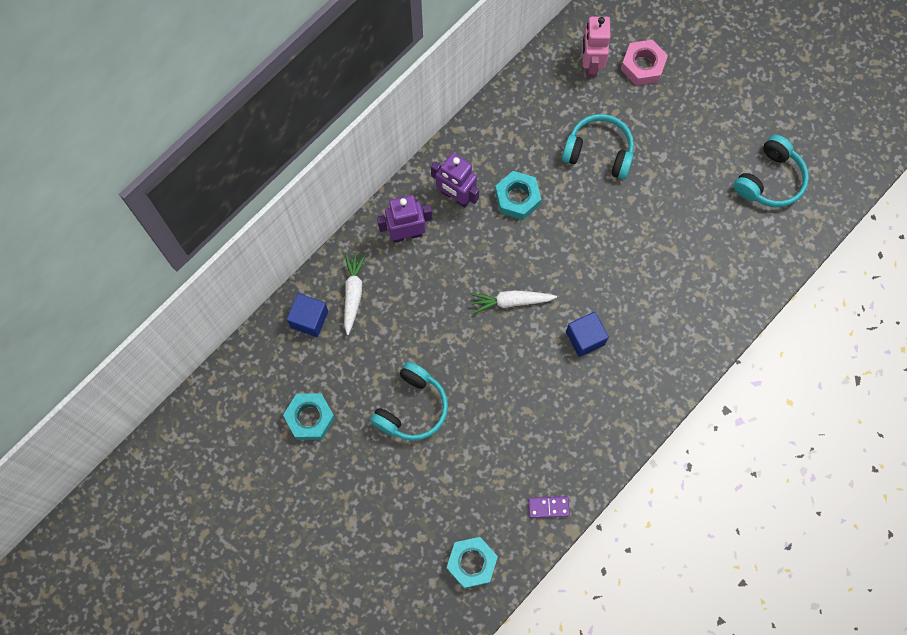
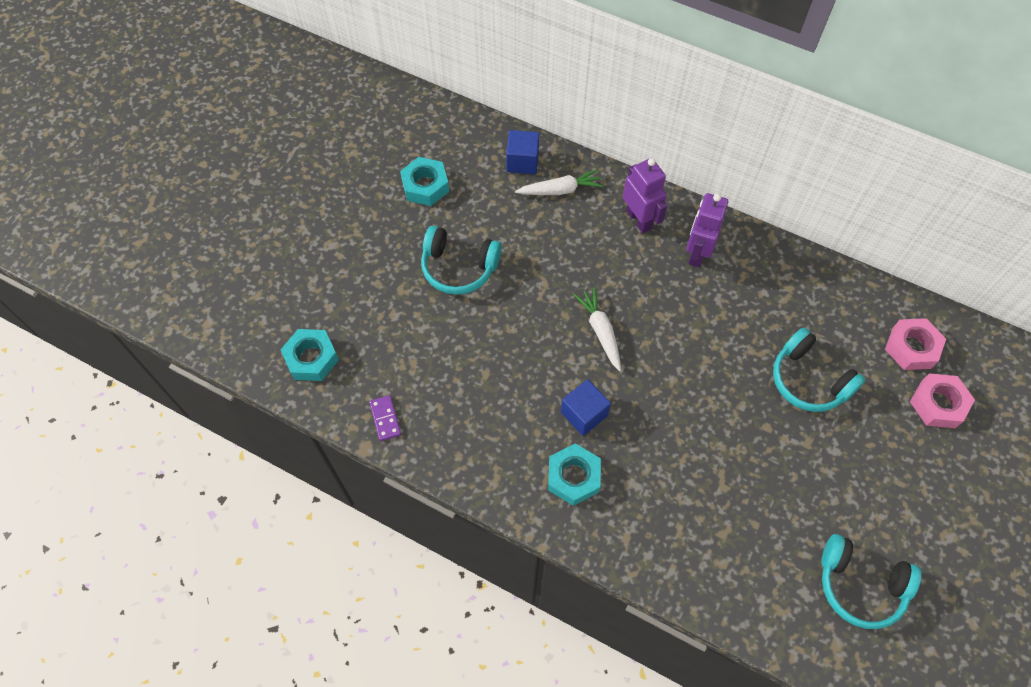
camera: 75 degrees right, 10 degrees down
turquoise nut [495,171,541,220] -> turquoise nut moved to [548,443,601,506]
turquoise headphones [562,114,634,179] -> turquoise headphones turned 135 degrees clockwise [773,328,865,412]
pink robot [582,16,611,77] -> pink nut [885,318,946,370]

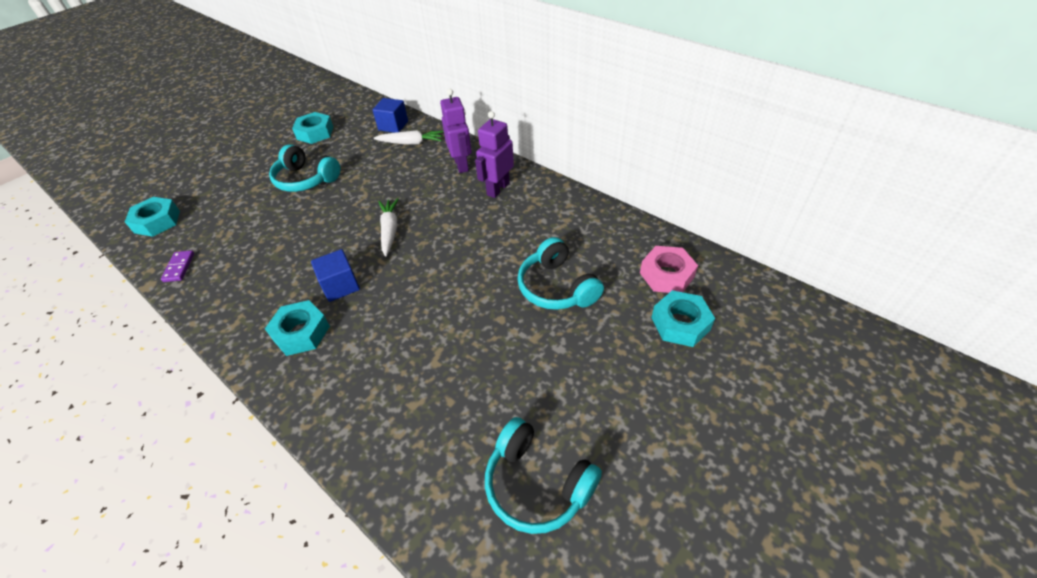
camera: 15 degrees right, 15 degrees down
pink nut [910,373,975,428] -> turquoise nut [651,290,715,347]

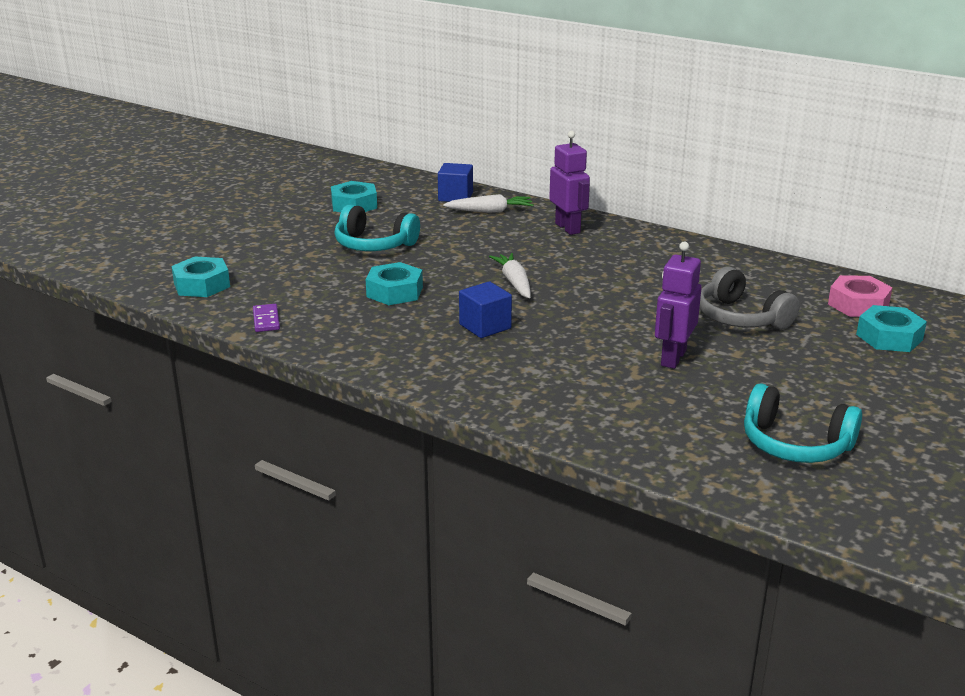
camera: 10 degrees left, 20 degrees down
turquoise nut [265,300,330,356] -> turquoise nut moved to [366,262,423,305]
purple robot [475,111,514,198] -> purple robot moved to [655,241,701,369]
turquoise headphones [517,237,604,310] -> grey headphones [699,266,800,329]

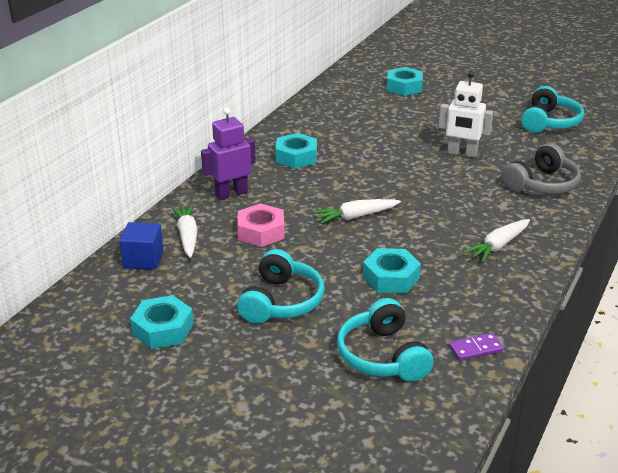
camera: 95 degrees left, 5 degrees up
turquoise nut [172,256,230,297] -> turquoise nut moved to [275,133,317,169]
blue cube [459,281,512,338] -> none
purple robot [655,241,701,369] -> white robot [439,71,493,158]
grey headphones [699,266,800,329] -> grey headphones moved to [502,144,581,194]
pink nut [828,275,893,317] -> pink nut moved to [237,203,285,247]
none -> turquoise headphones [337,298,433,382]
none -> white carrot [463,219,530,262]

